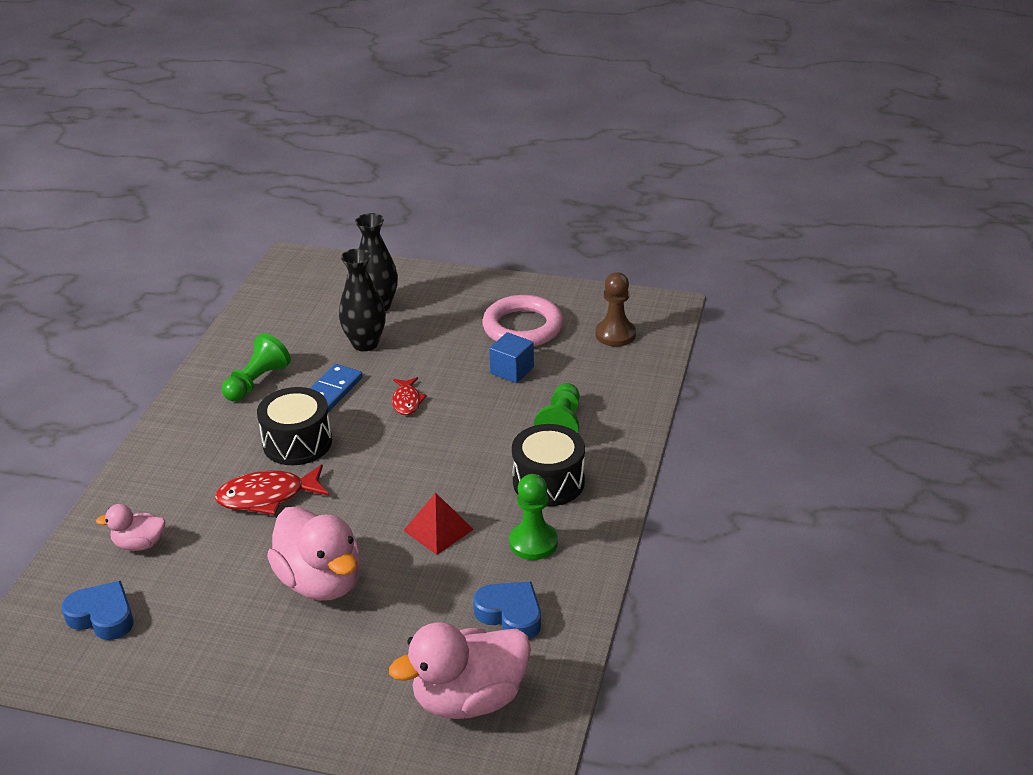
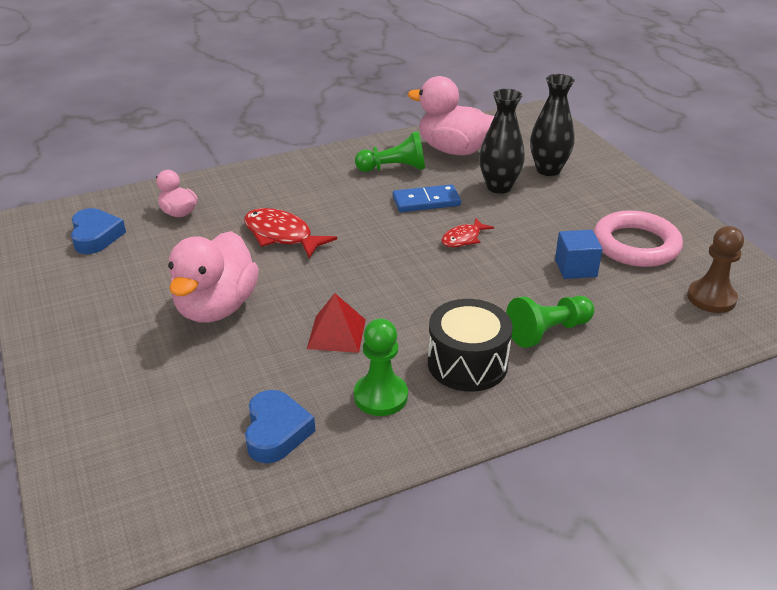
camera: 50 degrees right, 0 degrees up
black drum [257,387,332,465] -> none
pink duck [389,622,531,719] -> pink duck moved to [408,76,494,155]

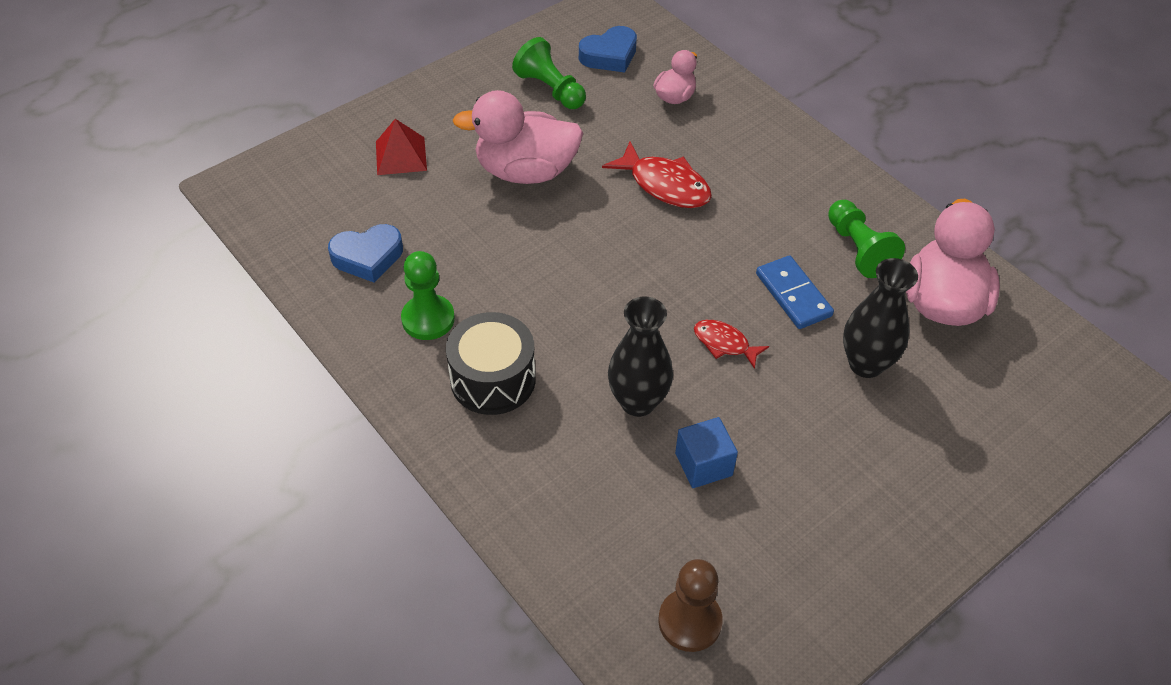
camera: 75 degrees right, 15 degrees up
red fish [244,208,337,258] -> red fish turned 105 degrees clockwise [602,142,712,208]
red pyramid [307,293,366,353] -> red pyramid moved to [376,119,427,175]
green pawn [506,296,594,348] -> green pawn moved to [512,37,586,109]
black vase [530,74,575,176] -> black vase moved to [608,296,673,417]
pink ring [593,211,683,267] -> none

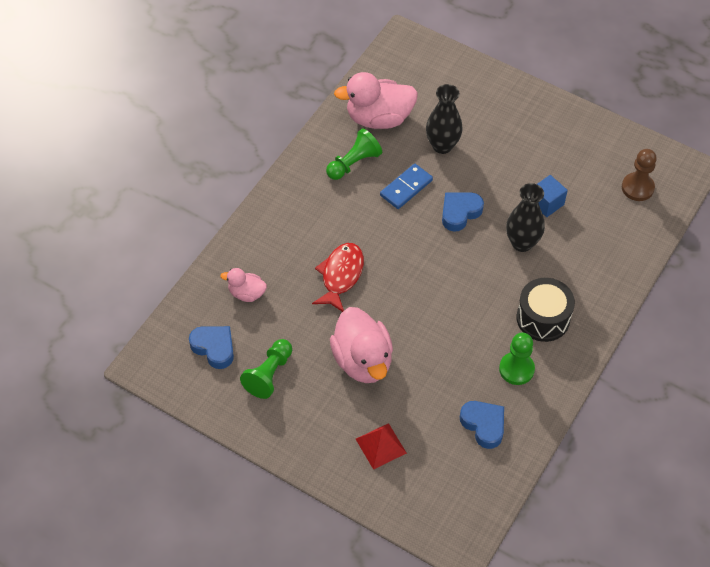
camera: 110 degrees left, 5 degrees up
red fish [694,320,769,369] -> blue heart [442,192,484,232]

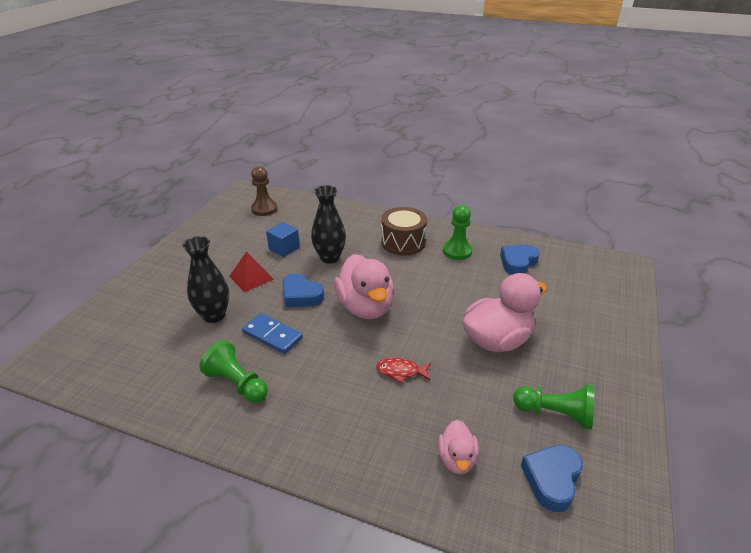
camera: 100 degrees left, 20 degrees down
red fish [312,243,364,312] -> red fish [376,358,431,383], size x0.60
pink duck [334,72,418,129] -> pink duck moved to [334,254,394,319]
red pyramid [356,423,407,470] -> red pyramid moved to [229,251,274,292]
black drum [516,278,575,342] -> brown drum [381,207,427,255]

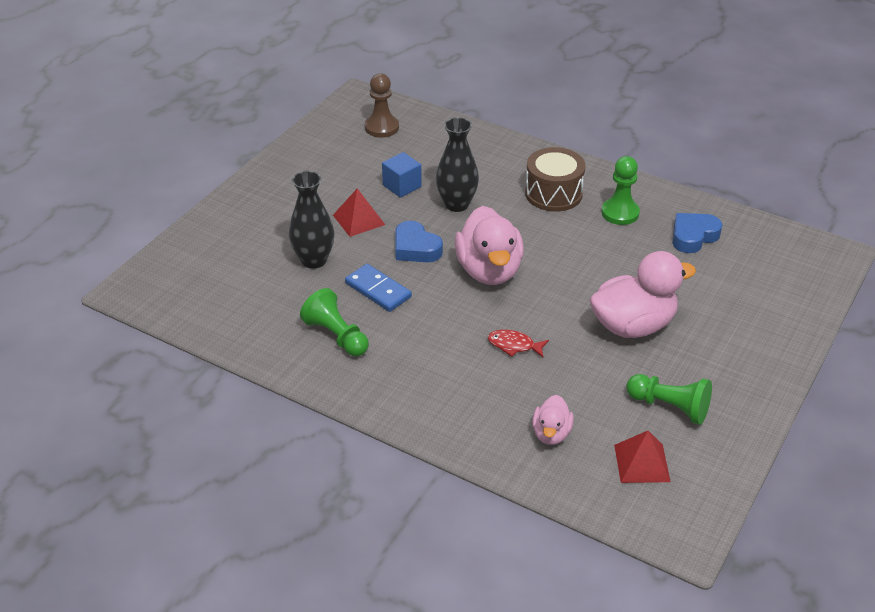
camera: 10 degrees right, 5 degrees up
blue heart [521,445,583,512] -> red pyramid [614,431,671,483]

